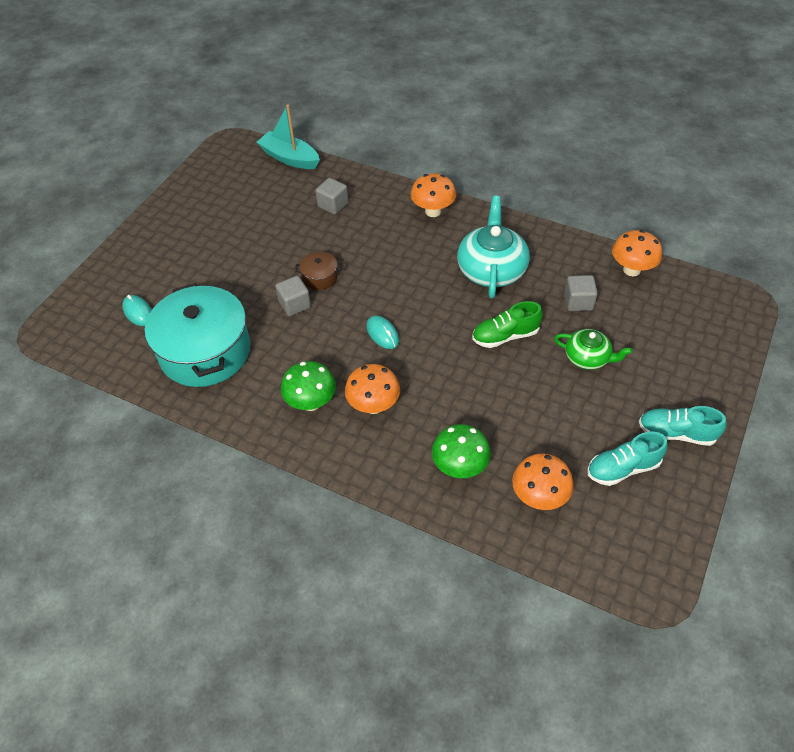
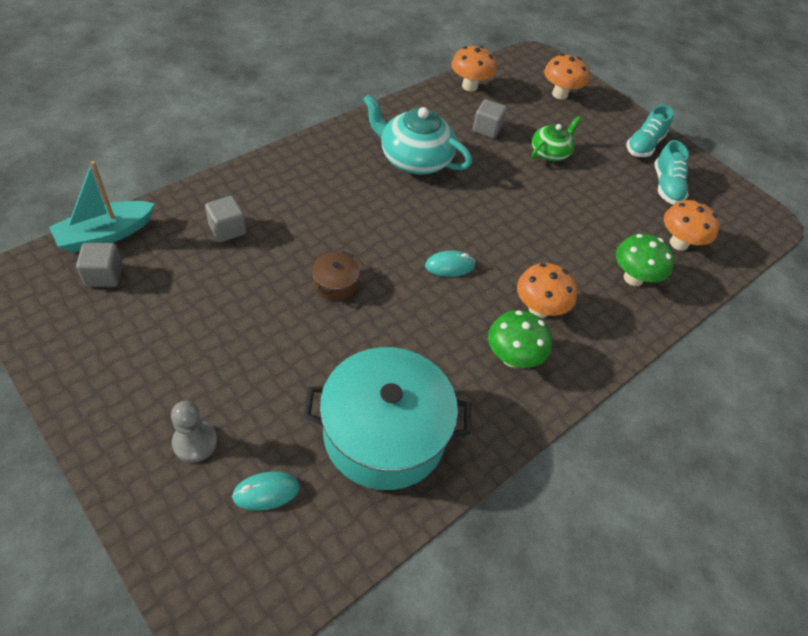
camera: 75 degrees left, 0 degrees up
grey cube [275,276,311,316] -> grey cube moved to [76,243,123,287]
orange mushroom [411,173,456,217] -> orange mushroom moved to [544,54,589,100]
green shoe [472,301,543,348] -> none
none -> grey pawn [171,401,217,463]

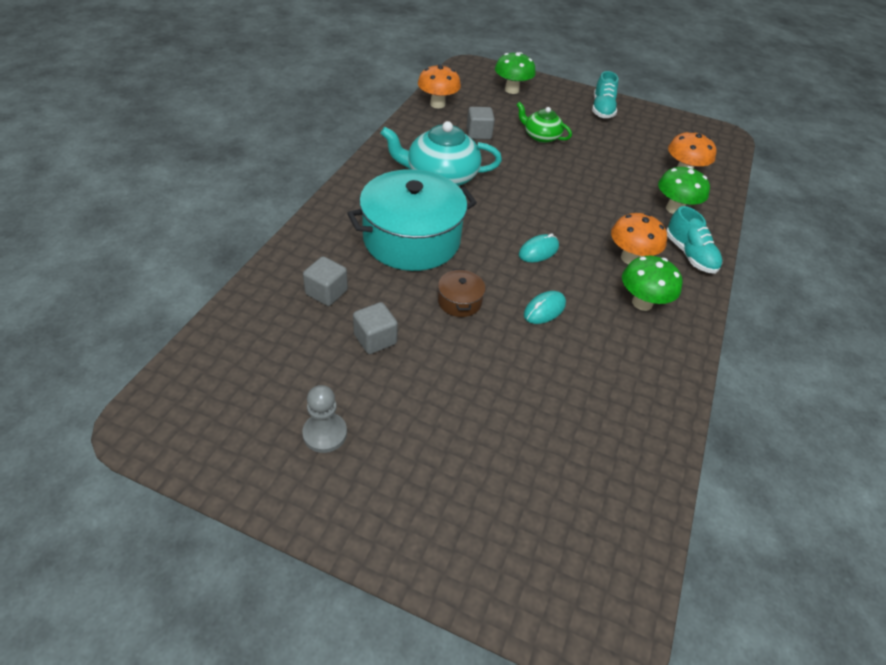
camera: 25 degrees left, 5 degrees down
turquoise boat [49,161,155,253] -> none
grey cube [76,243,123,287] -> grey cube moved to [353,302,398,354]
grey pawn [171,401,217,463] -> grey pawn moved to [302,385,347,453]
turquoise mouse [232,472,300,511] -> turquoise mouse moved to [524,291,566,324]
turquoise pot [303,347,471,490] -> turquoise pot moved to [347,169,477,271]
green teapot [532,117,581,161] -> green teapot turned 75 degrees counterclockwise [517,102,572,143]
orange mushroom [544,54,589,100] -> green mushroom [495,52,536,94]
turquoise shoe [654,140,689,205] -> turquoise shoe moved to [666,206,722,274]

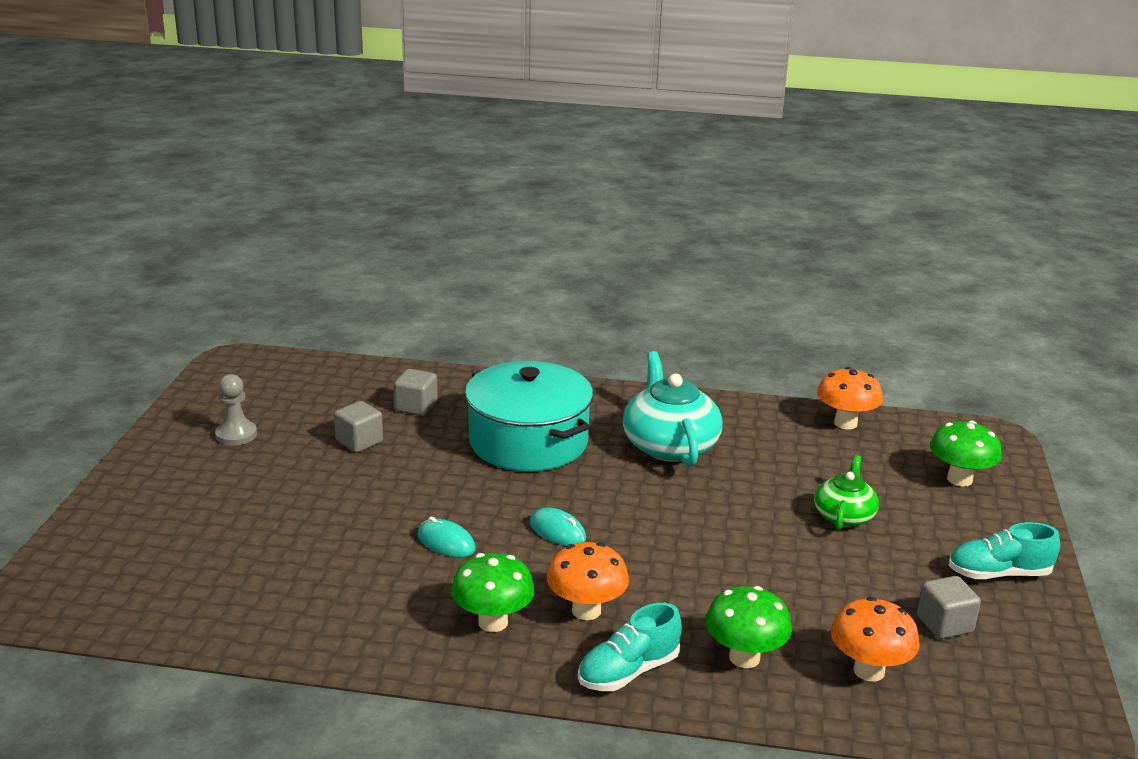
camera: 80 degrees right, 20 degrees down
brown pot [438,269,486,317] -> none
grey cube [467,107,495,140] -> grey cube moved to [917,576,981,639]

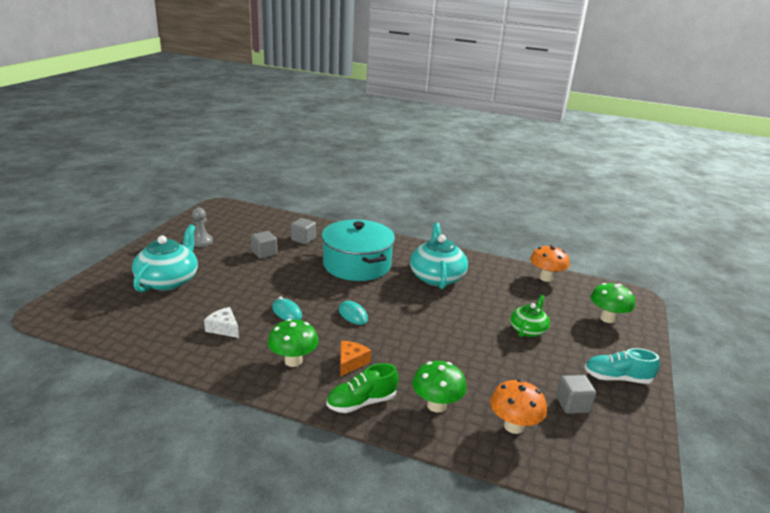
camera: 10 degrees right, 0 degrees up
orange mushroom [547,542,629,620] -> orange cheese [340,341,371,377]
turquoise shoe [578,603,682,691] -> green shoe [326,363,399,413]
none -> turquoise teapot [132,224,198,293]
none -> white cheese [204,307,239,338]

